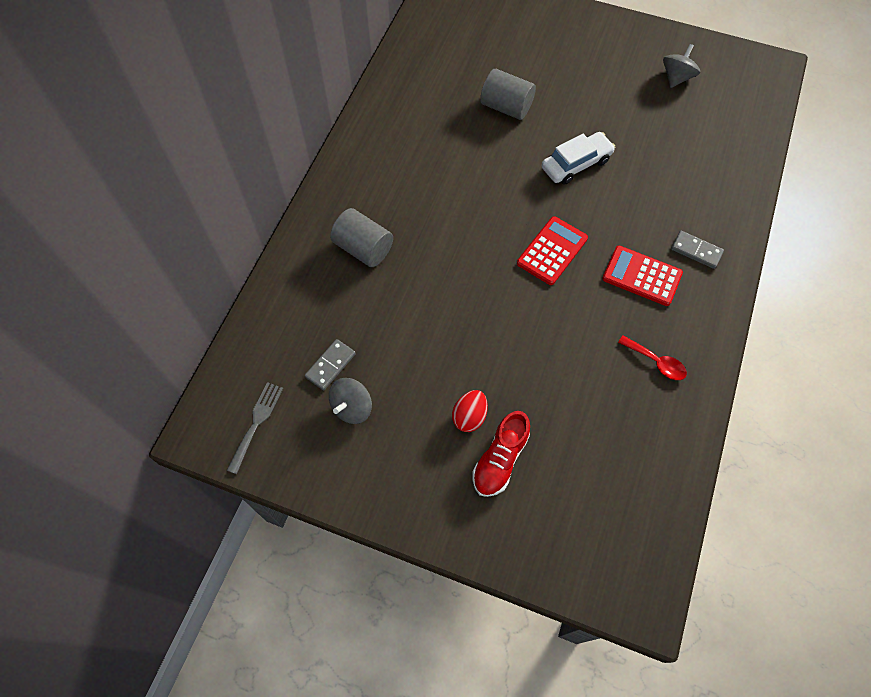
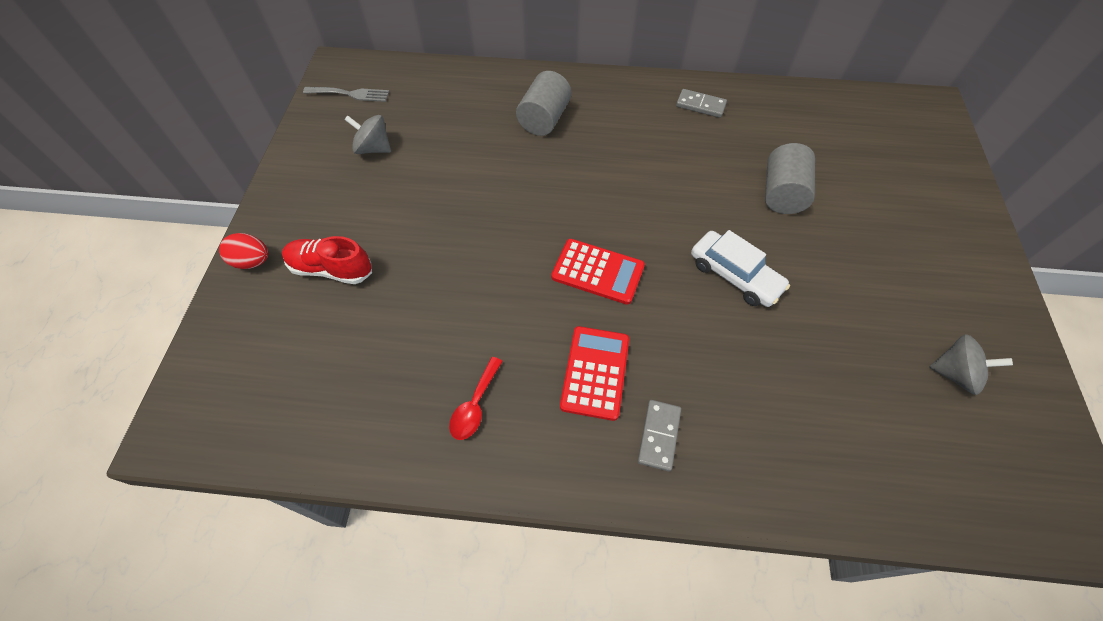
camera: 75 degrees right, 5 degrees down
grey domino [305,339,356,390] -> grey domino moved to [676,89,727,118]
red egg [452,390,488,432] -> red egg moved to [219,233,268,269]

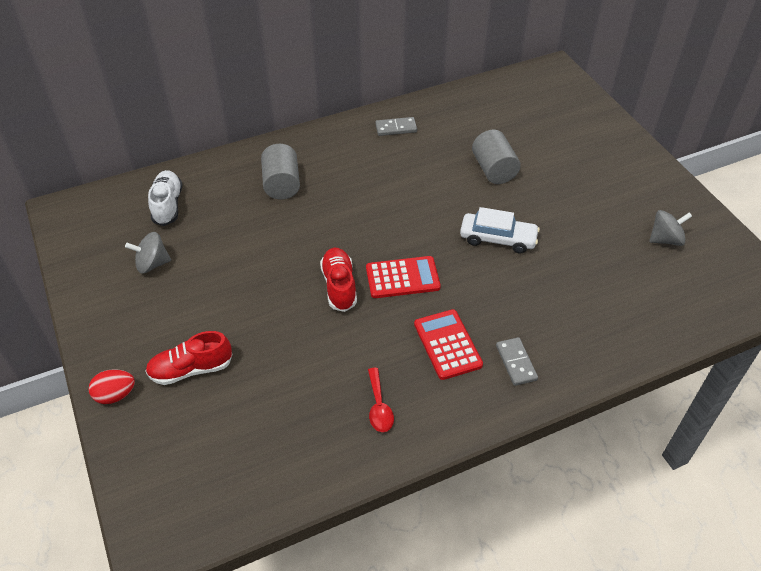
camera: 30 degrees left, 10 degrees down
grey fork [303,87,389,102] -> none
none -> white shoe [148,170,183,226]
none -> red shoe [320,248,357,312]

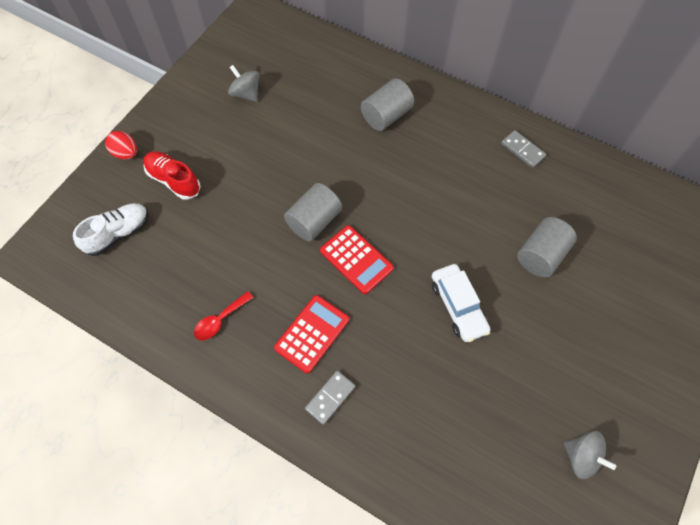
camera: 55 degrees right, 15 degrees up
white shoe [148,170,183,226] -> white shoe moved to [73,203,149,256]
red shoe [320,248,357,312] -> grey cylinder [284,183,342,241]

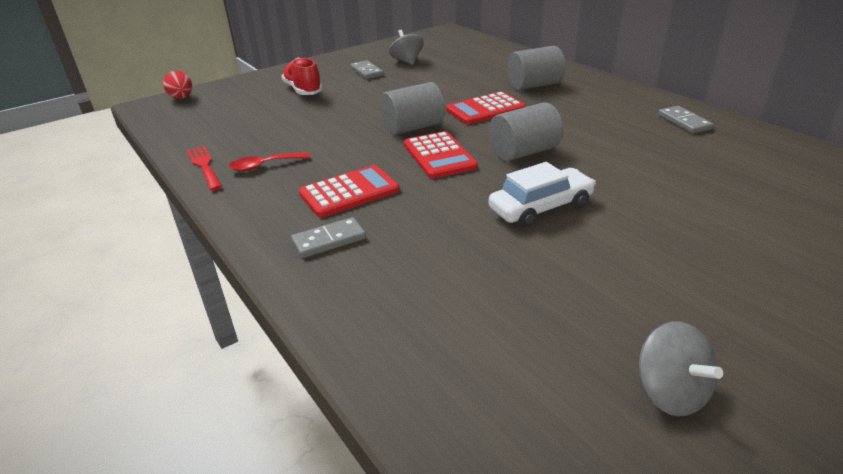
camera: 25 degrees right, 30 degrees down
white shoe [73,203,149,256] -> none
red egg [105,131,137,160] -> red egg moved to [163,71,192,99]
white car [432,264,490,342] -> white car turned 120 degrees counterclockwise [489,162,596,227]
grey cylinder [517,217,577,277] -> grey cylinder moved to [489,102,563,161]
none -> red fork [187,145,222,191]
none -> grey domino [350,60,384,79]
none -> red calculator [446,92,526,125]

